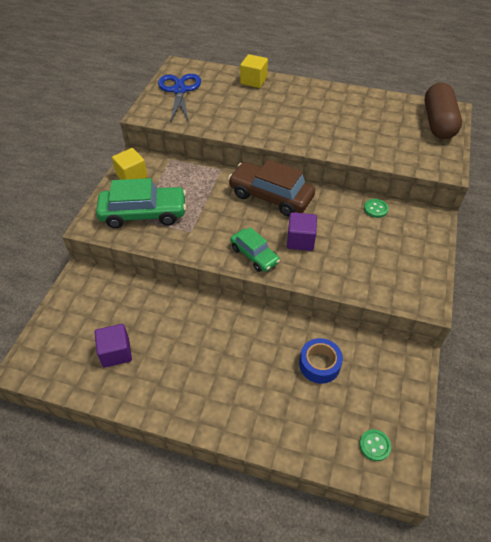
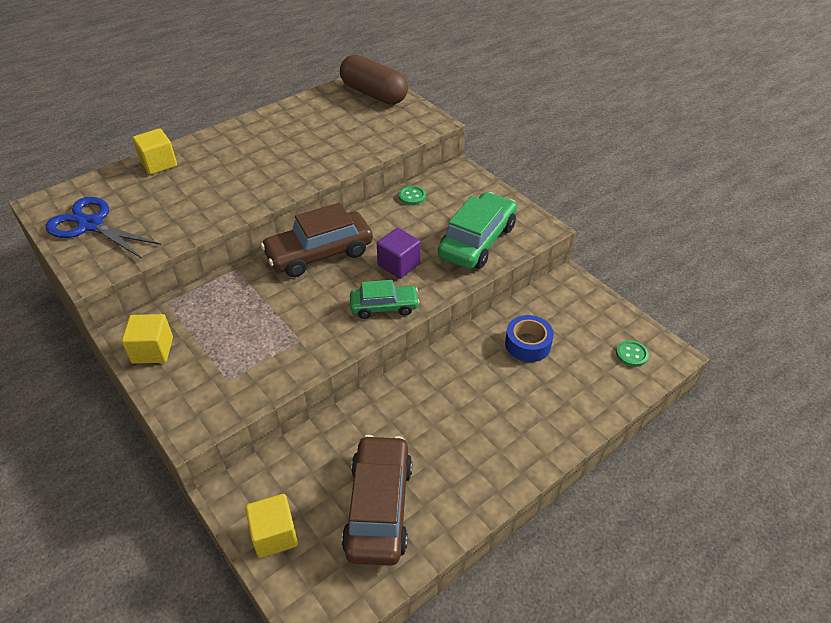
camera: 55 degrees left, 5 degrees down
purple cube [95,324,132,368] -> brown car [342,435,412,566]
green car [96,178,186,228] -> green car moved to [438,192,517,269]
none -> yellow cube [245,494,298,558]

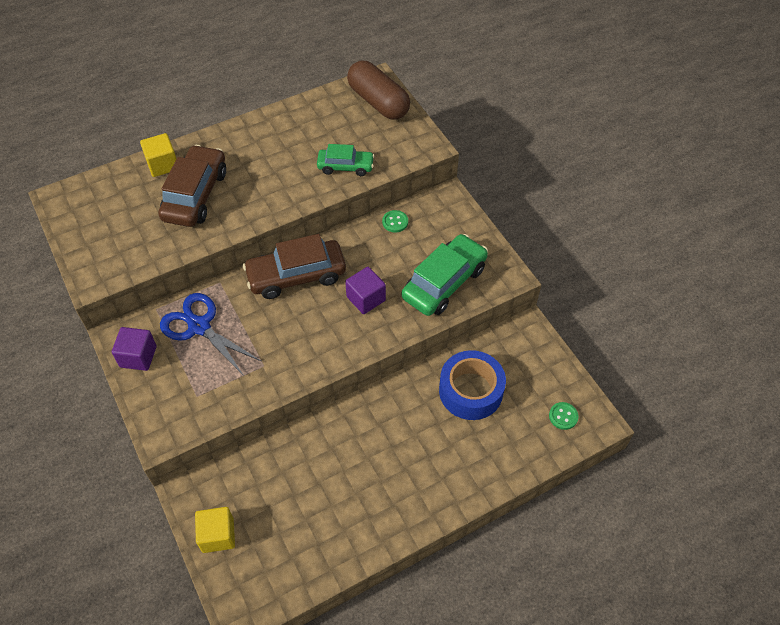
camera: 10 degrees right, 10 degrees up
blue scissors [46,197,161,259] -> blue scissors moved to [160,293,261,376]
yellow cube [121,314,173,364] -> purple cube [112,327,157,371]
brown car [342,435,412,566] -> brown car moved to [158,145,226,227]
green car [350,280,420,319] -> green car moved to [317,144,374,176]
blue tape [505,315,554,362] -> blue tape [439,350,506,420], size x1.53

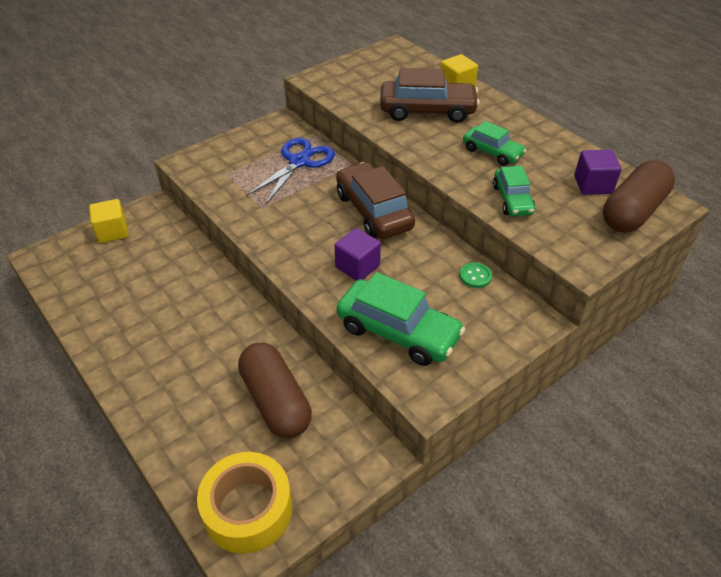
camera: 80 degrees right, 10 degrees down
purple cube [112,327,157,371] -> purple cube moved to [574,150,622,195]
blue tape [439,350,506,420] -> brown capsule [238,342,312,438]
green button [549,402,579,430] -> yellow tape [197,452,292,554]
none -> green car [463,121,526,166]

